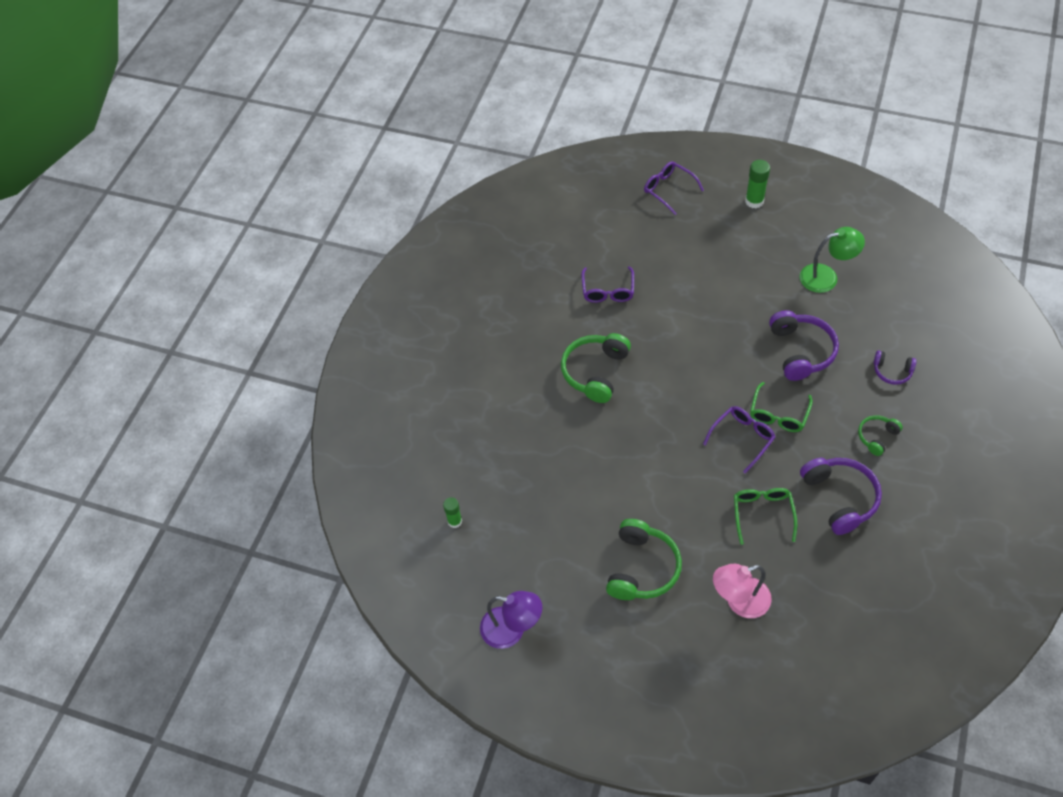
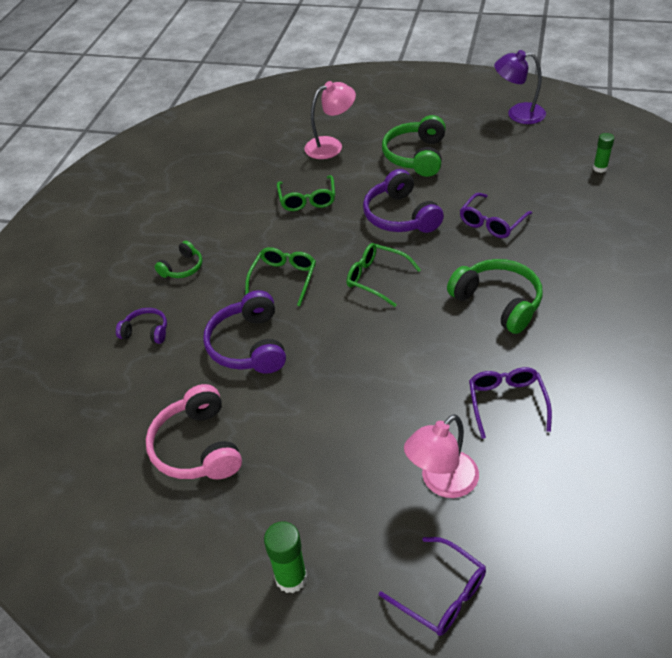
camera: 175 degrees right, 10 degrees down
green headphones [561,333,631,403] -> green headphones turned 60 degrees counterclockwise [447,259,543,334]
purple glasses [703,406,776,473] -> purple glasses moved to [460,193,532,238]
green lamp [799,227,865,293] -> pink headphones [146,384,242,479]
purple headphones [800,458,882,535] -> purple headphones moved to [363,169,444,233]
none -> green glasses [347,243,421,307]
none -> pink lamp [404,414,479,498]

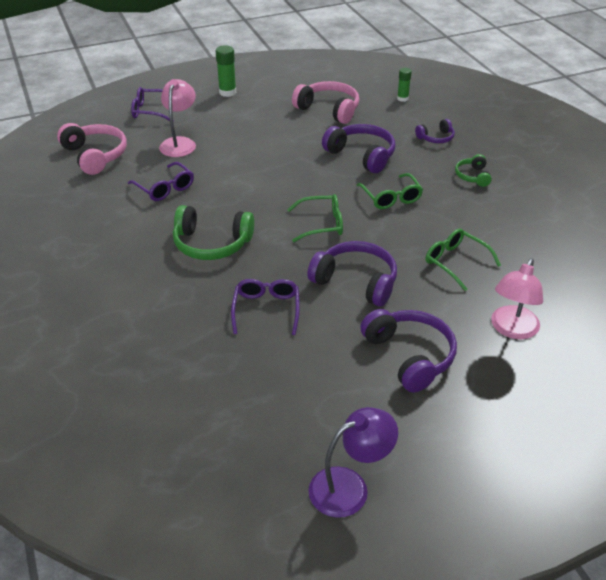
camera: 140 degrees right, 5 degrees down
green headphones [382,115,446,177] -> purple headphones [360,309,457,393]
green glue stick [593,133,614,173] -> green glue stick moved to [397,68,412,102]
none -> pink headphones [57,123,127,175]

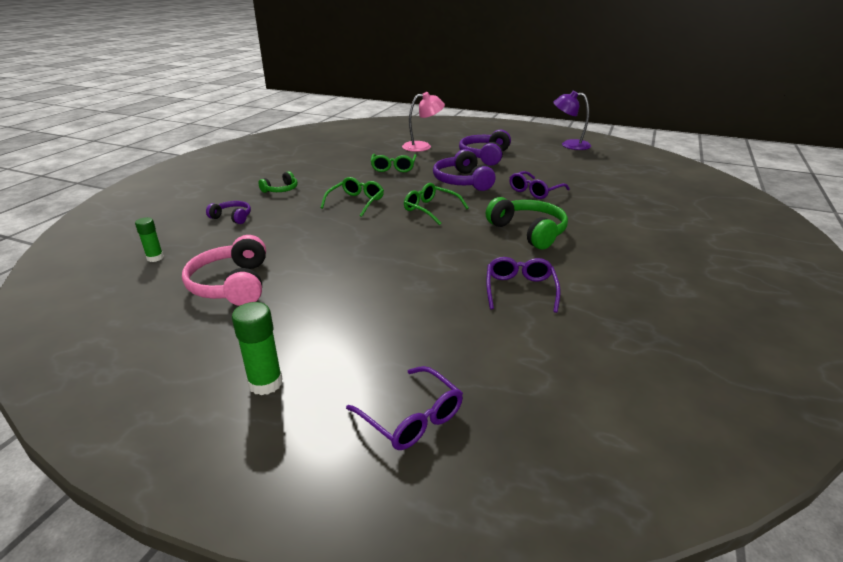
camera: 135 degrees left, 10 degrees down
pink headphones [57,123,127,175] -> none
pink lamp [159,79,196,157] -> none
purple headphones [322,124,395,173] -> none

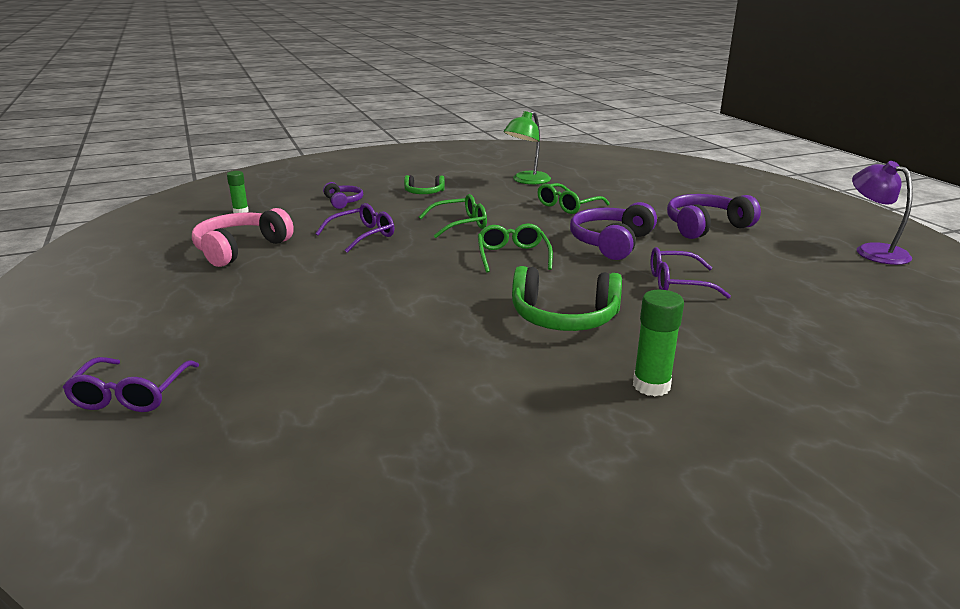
camera: 45 degrees right, 5 degrees down
green glue stick [232,302,283,395] -> green glue stick moved to [633,290,684,396]
pink lamp [402,92,445,152] -> none
green headphones [486,197,568,249] -> green headphones turned 90 degrees clockwise [512,266,622,331]
purple glasses [486,257,560,313] -> purple glasses moved to [315,203,394,253]
none -> green lamp [504,111,551,184]

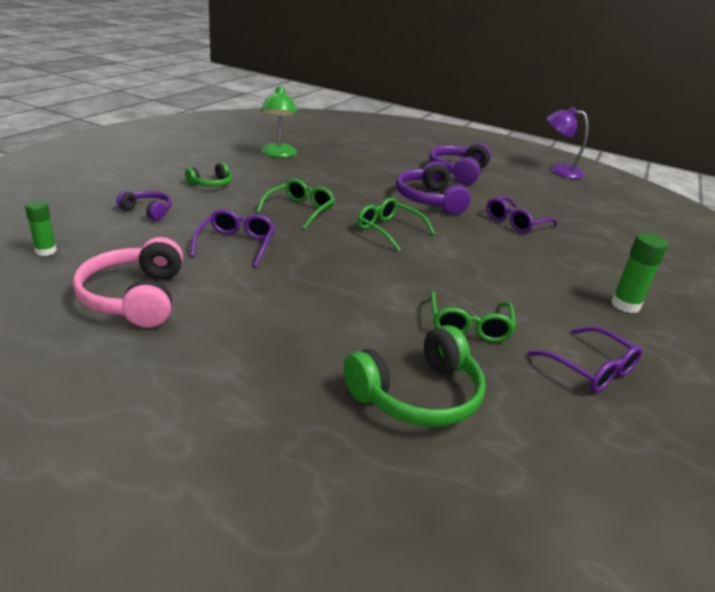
camera: 45 degrees left, 5 degrees up
purple glasses [63,357,199,412] -> purple glasses moved to [528,326,642,392]
green headphones [512,266,622,331] -> green headphones moved to [344,325,486,427]
green glasses [537,183,610,214] -> green glasses moved to [431,291,516,342]

